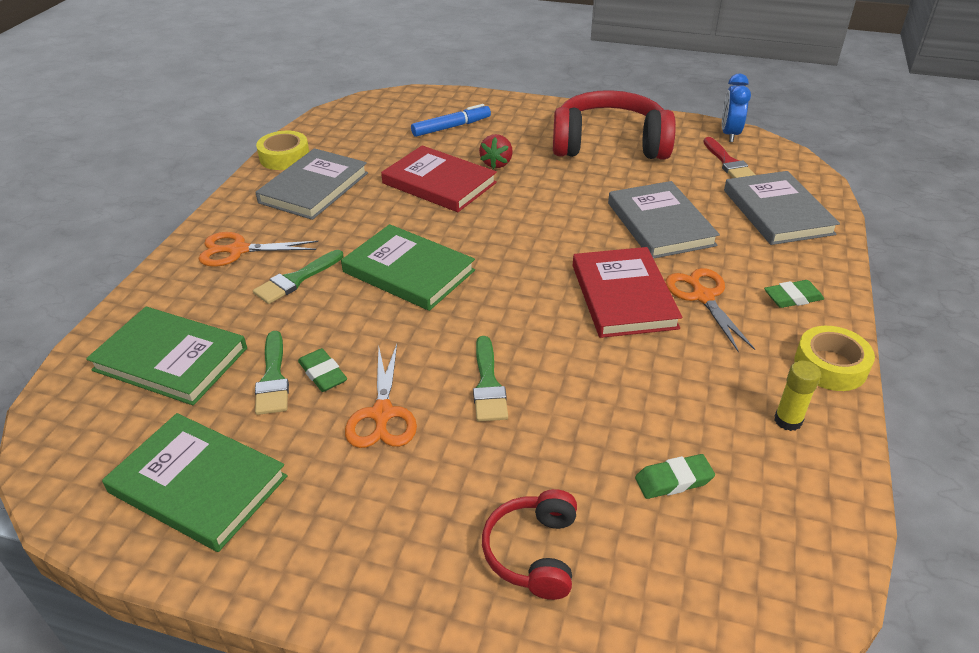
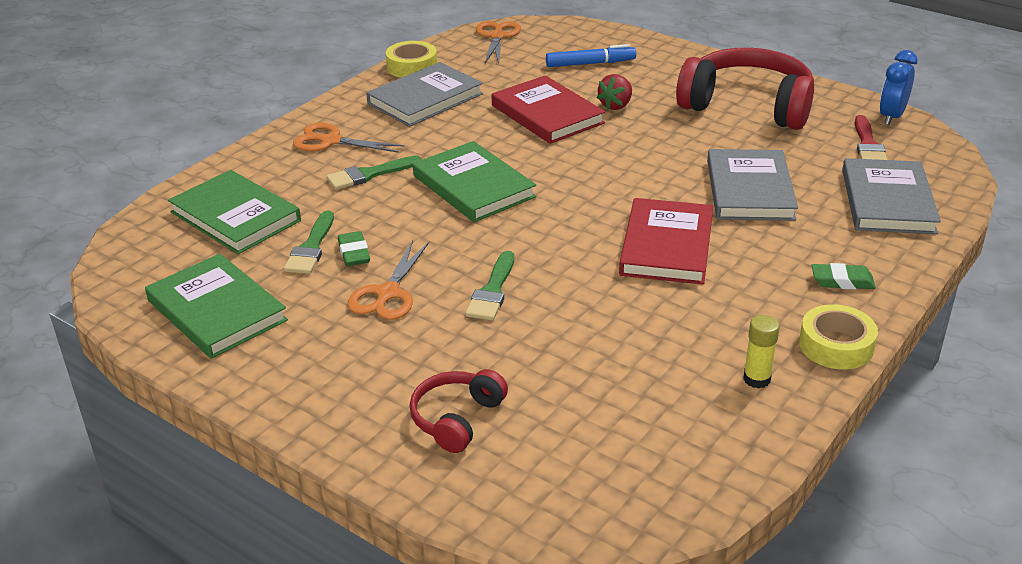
camera: 20 degrees right, 5 degrees down
green eraser [635,454,715,499] -> none
orange scissors [666,268,755,352] -> orange scissors moved to [476,21,521,63]

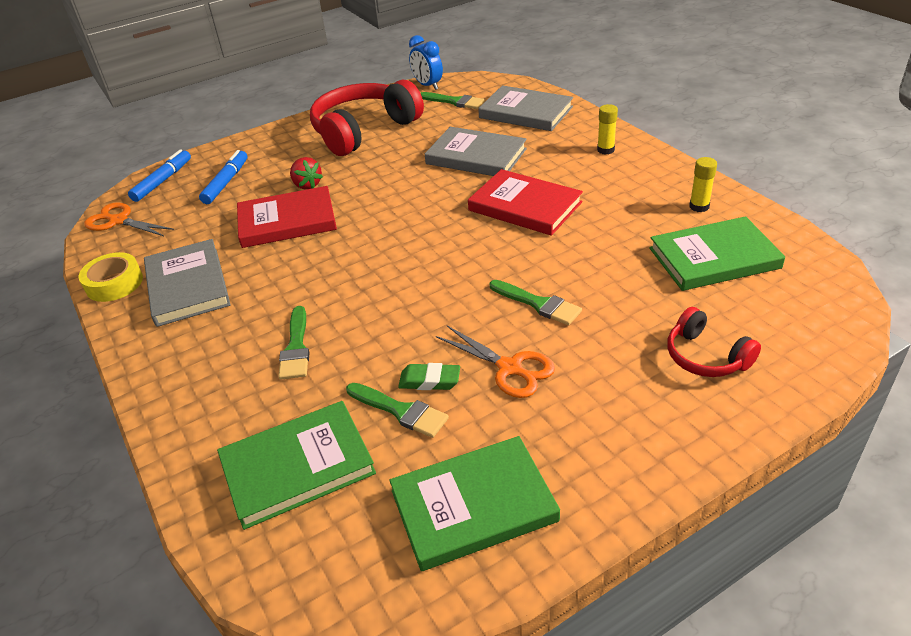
camera: 65 degrees left, 5 degrees up
orange scissors [293,123,405,153] -> none
green book [413,141,536,222] -> green book moved to [649,216,785,291]
yellow tape [799,304,878,370] -> none
green eraser [812,263,876,289] -> yellow glue stick [597,104,618,155]
red brush [855,115,887,160] -> green brush [421,92,485,109]
none -> blue marker [128,149,191,202]

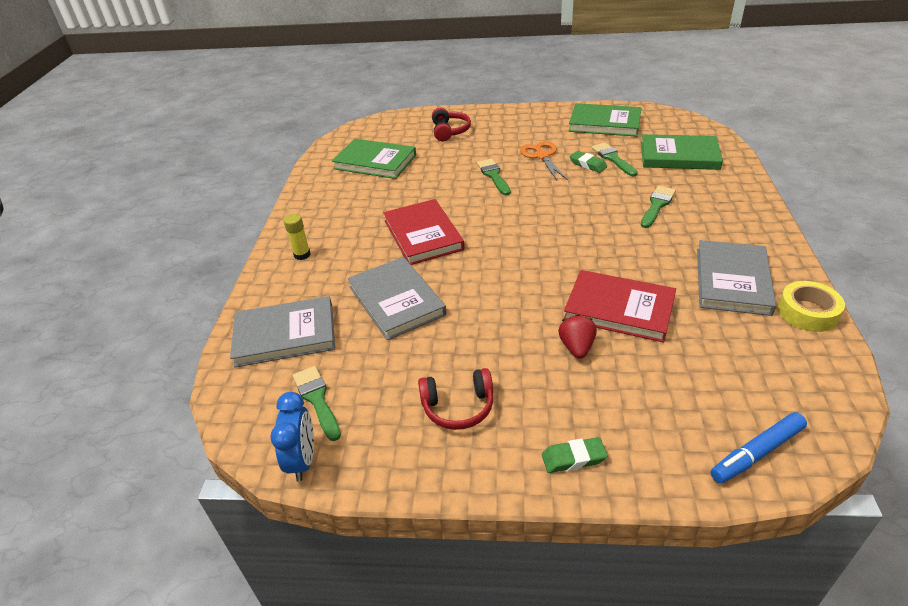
camera: 145 degrees left, 0 degrees up
orange scissors [84,202,174,236] -> none
blue marker [199,150,248,204] -> none
red headphones [310,80,424,156] -> red headphones [418,368,493,430], size x0.51
grey book [478,85,573,131] -> grey book turned 75 degrees counterclockwise [230,296,335,368]
yellow glue stick [689,157,717,212] -> none
none -> green eraser [542,437,608,473]

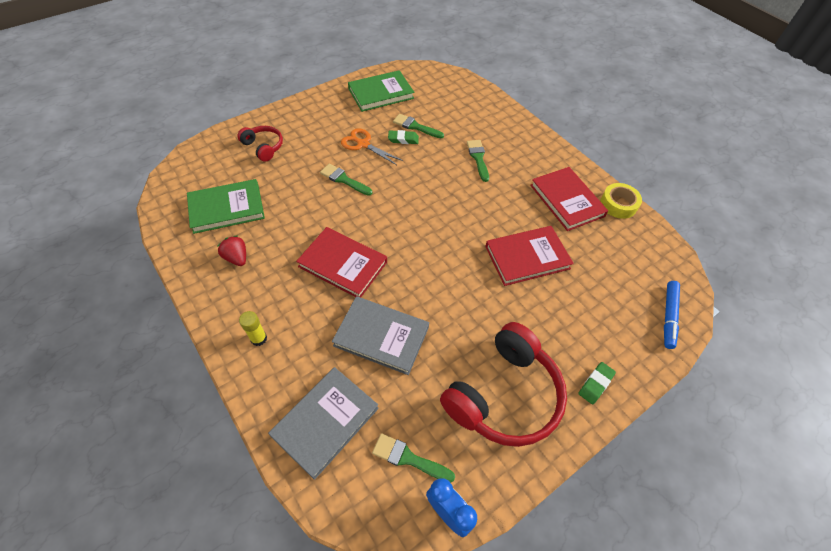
camera: 45 degrees left, 15 degrees up
red headphones [418,368,493,430] -> red headphones [440,322,567,447], size x1.97
red strawberry [558,314,597,359] -> red strawberry moved to [217,236,246,266]
green book [641,134,723,170] -> none
grey book [697,240,776,316] -> red book [530,167,608,231]

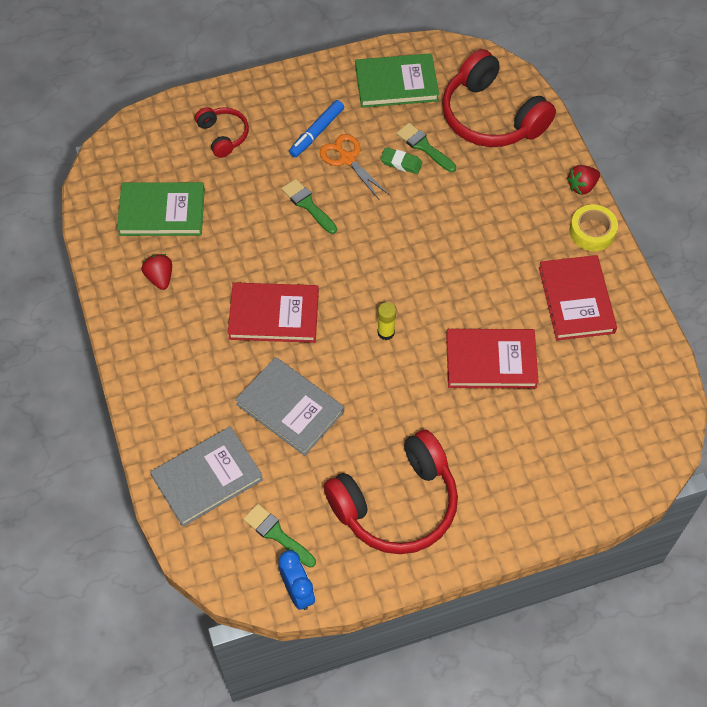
camera: 20 degrees right, 5 degrees up
yellow glue stick [239,311,267,346] -> yellow glue stick moved to [377,302,396,340]
red book [296,227,387,298] -> red book turned 45 degrees counterclockwise [228,282,319,343]
green brush [467,140,489,182] -> none
green eraser [578,362,616,404] -> none
yellow tape [600,183,642,219] -> yellow tape moved to [569,204,618,251]
blue marker [664,281,680,349] -> blue marker moved to [289,100,344,158]
none -> red headphones [442,49,556,147]
none -> red strawberry [567,165,600,195]

